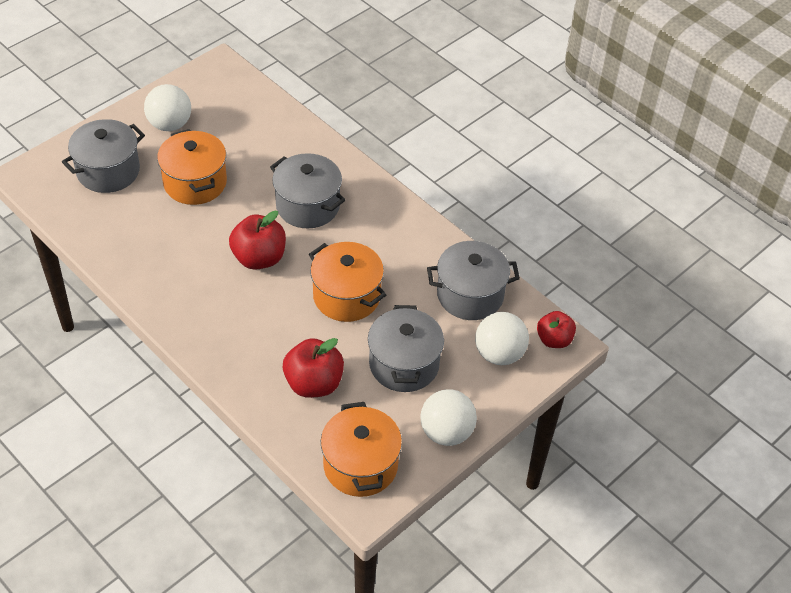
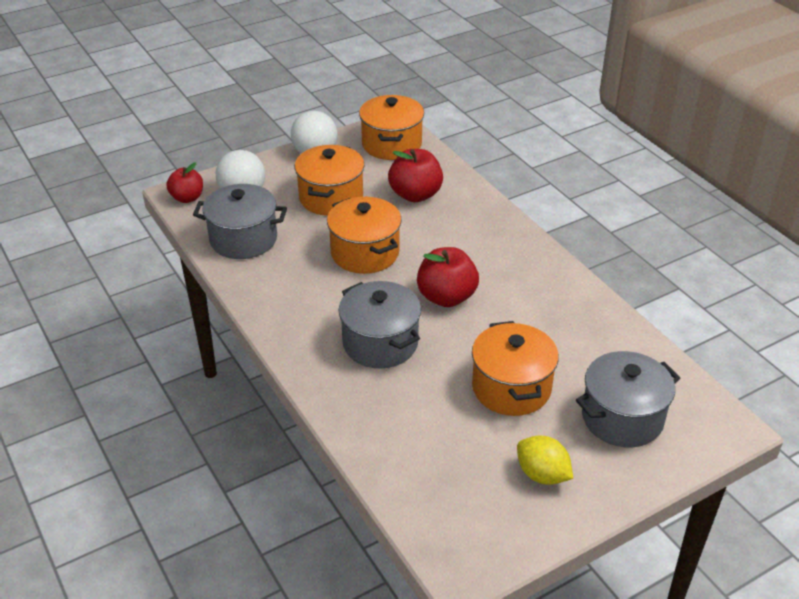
camera: 165 degrees left, 10 degrees down
white ball [144,84,191,131] -> yellow lemon [517,436,573,485]
grey pot [368,305,444,392] -> orange pot [295,145,364,216]

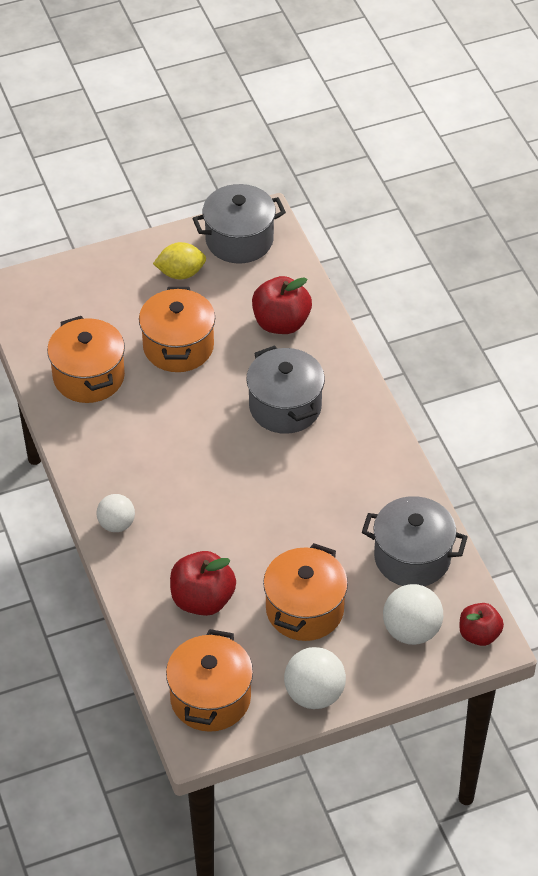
camera: 170 degrees left, 10 degrees up
orange pot [327,197,402,274] -> orange pot moved to [47,316,125,403]
red apple [417,247,479,307] -> red apple moved to [252,276,312,334]
yellow lemon [517,436,573,485] -> yellow lemon turned 60 degrees counterclockwise [153,242,206,279]
grey pot [576,351,680,447] -> grey pot moved to [192,184,286,263]
none -> white ball [96,494,135,532]

